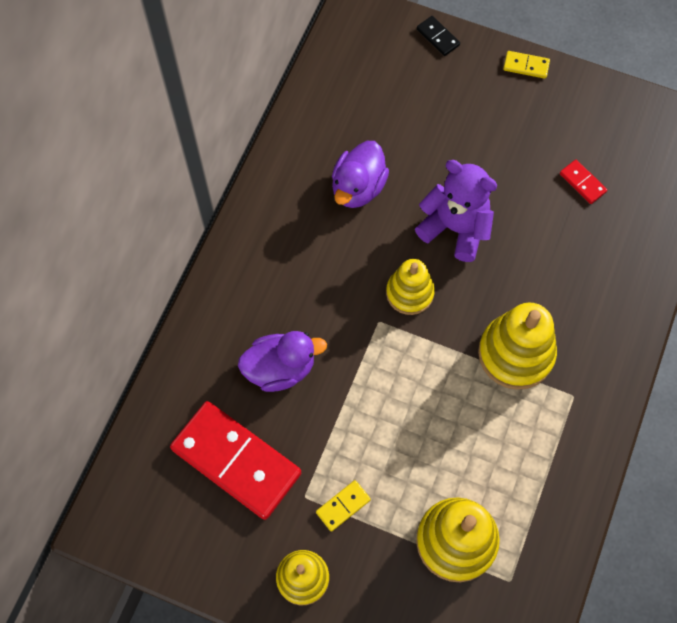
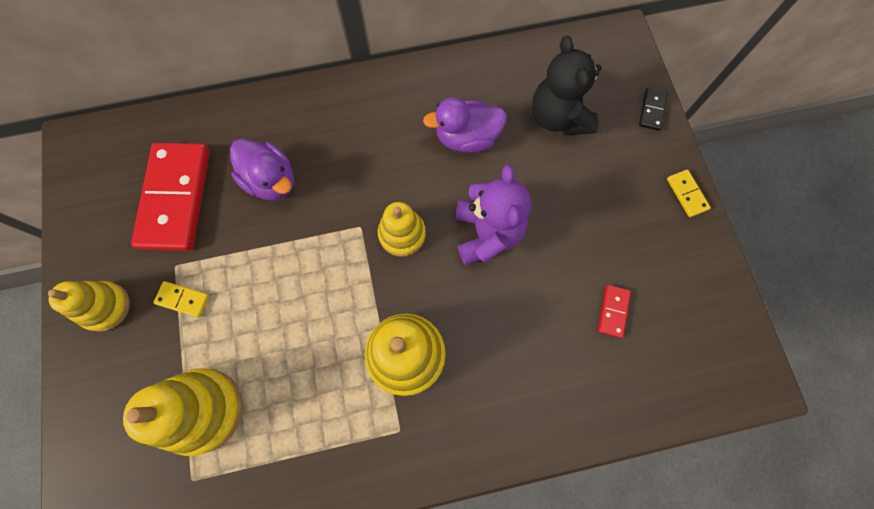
camera: 55 degrees right, 5 degrees up
none -> black teddy bear [532,36,601,135]

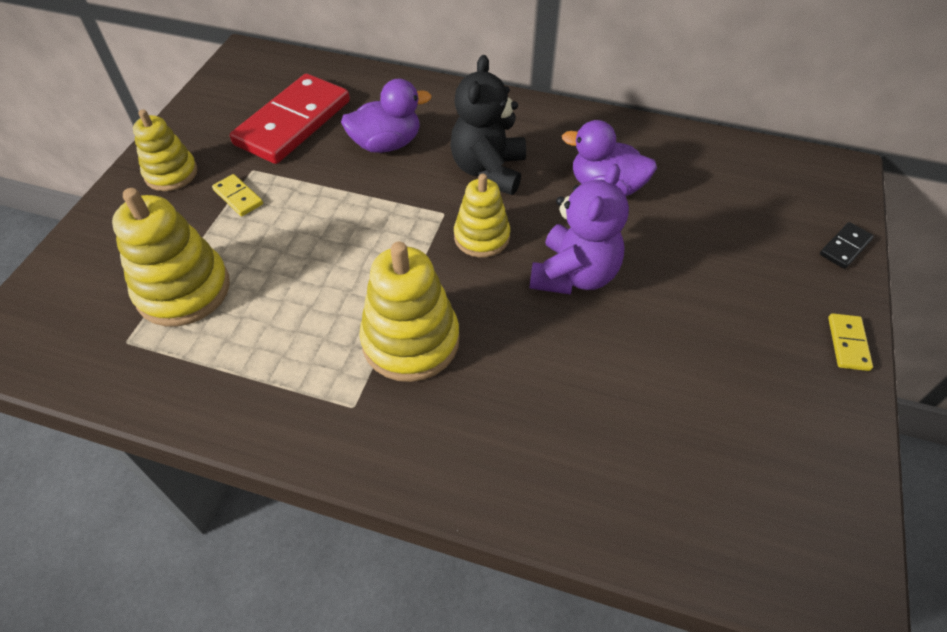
camera: 30 degrees right, 20 degrees down
purple duck [230,139,294,201] -> purple duck turned 90 degrees counterclockwise [341,79,432,153]
black teddy bear [532,36,601,135] -> black teddy bear moved to [450,55,526,195]
red domino [598,285,631,338] -> none

